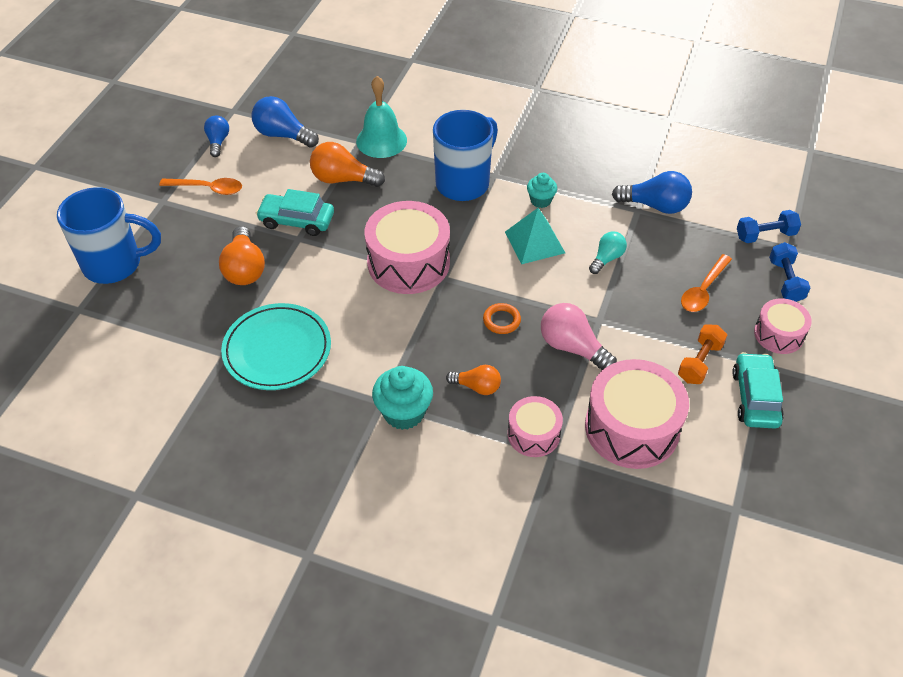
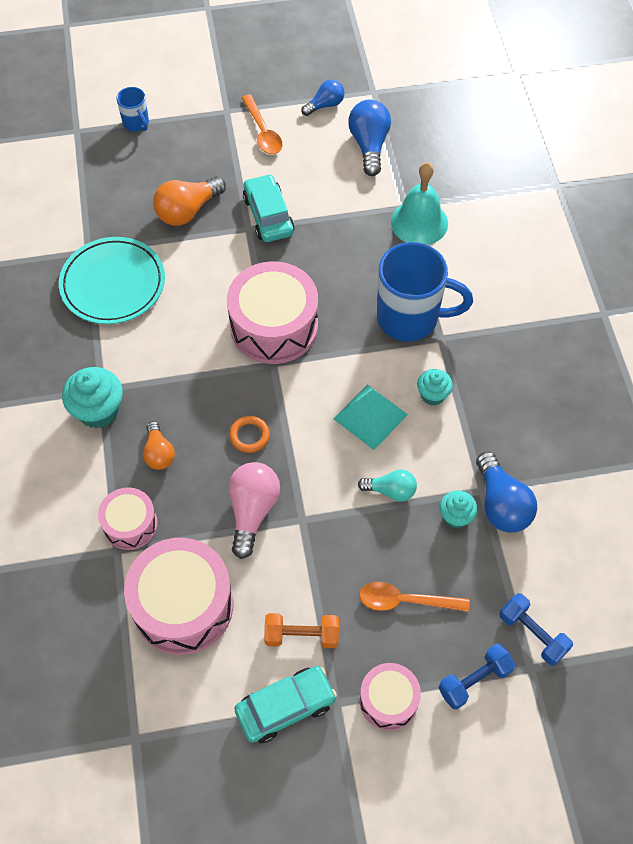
camera: 60 degrees right, 10 degrees up
blue mug [57,187,161,284] -> blue mug [116,87,149,132], size x0.48
orange light bulb [310,142,385,187] -> none
none -> turquoise cupcake [440,490,478,528]

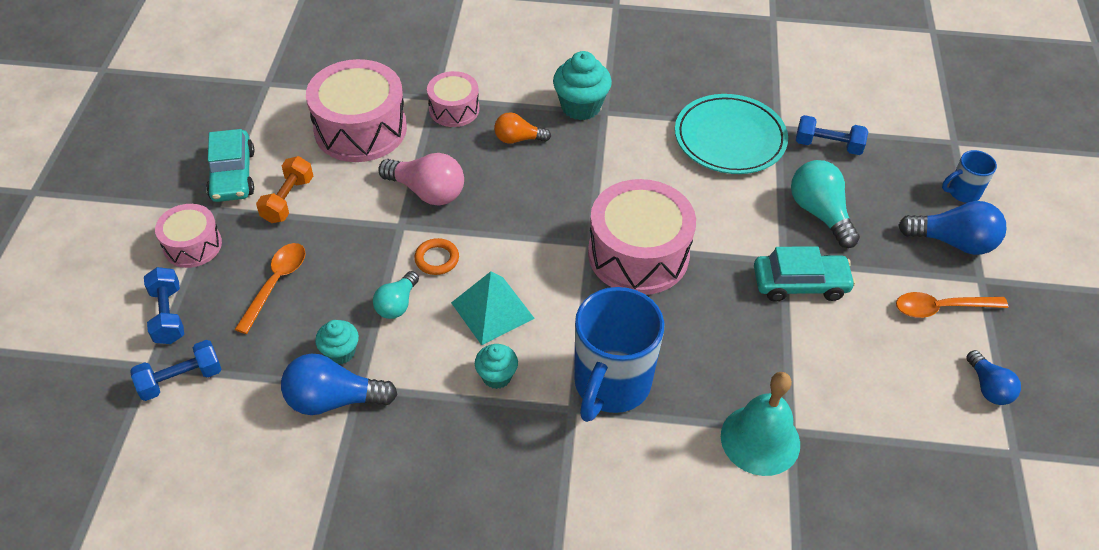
camera: 105 degrees right, 10 degrees down
orange light bulb [153,176,226,226] -> turquoise light bulb [791,160,860,248]
orange ring [229,416,270,453] -> orange ring moved to [414,238,459,275]
blue light bulb [348,99,391,176] -> blue light bulb moved to [898,201,1007,255]
none -> blue dumbbell [796,115,868,155]

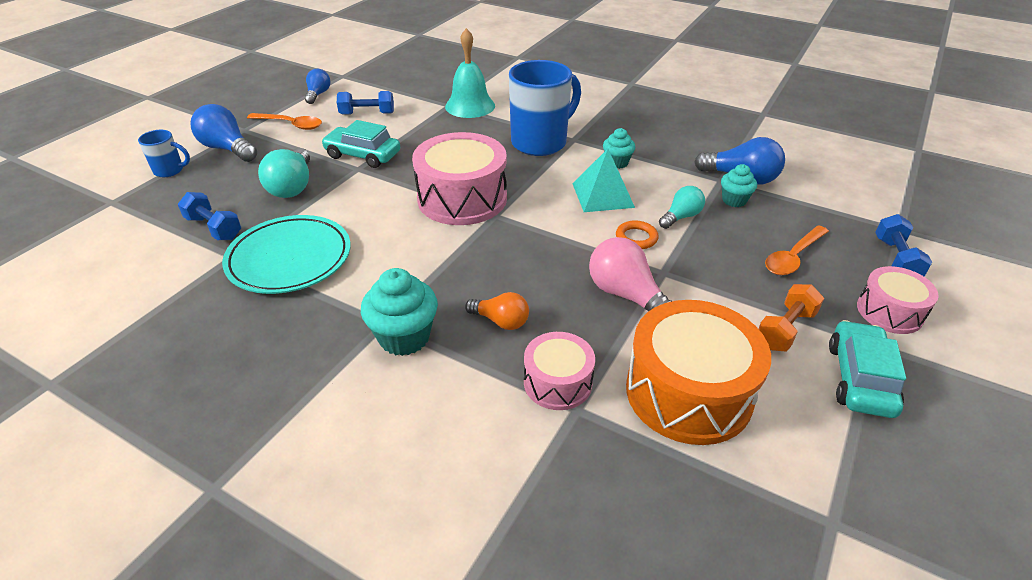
camera: 155 degrees left, 10 degrees down
blue dumbbell [130,340,222,401] -> blue dumbbell moved to [337,91,394,115]
pink drum [306,59,407,162] -> orange drum [626,300,771,445]

